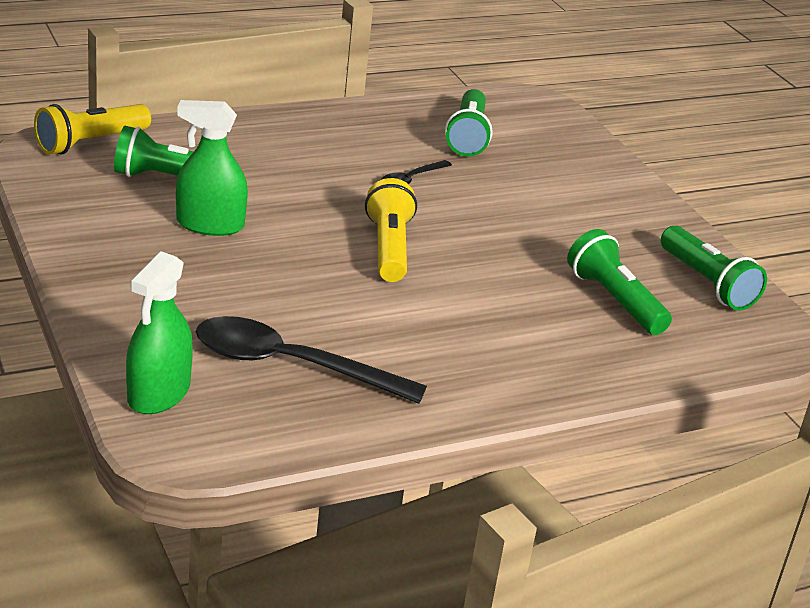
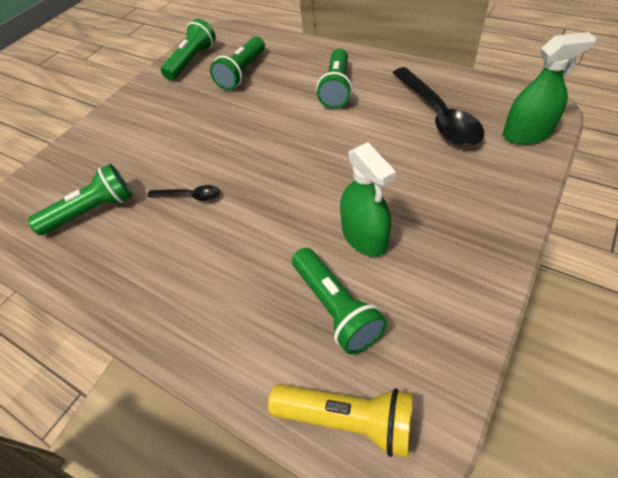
camera: 115 degrees left, 20 degrees up
yellow flashlight [365,178,417,282] -> none
none -> green flashlight [317,48,352,109]

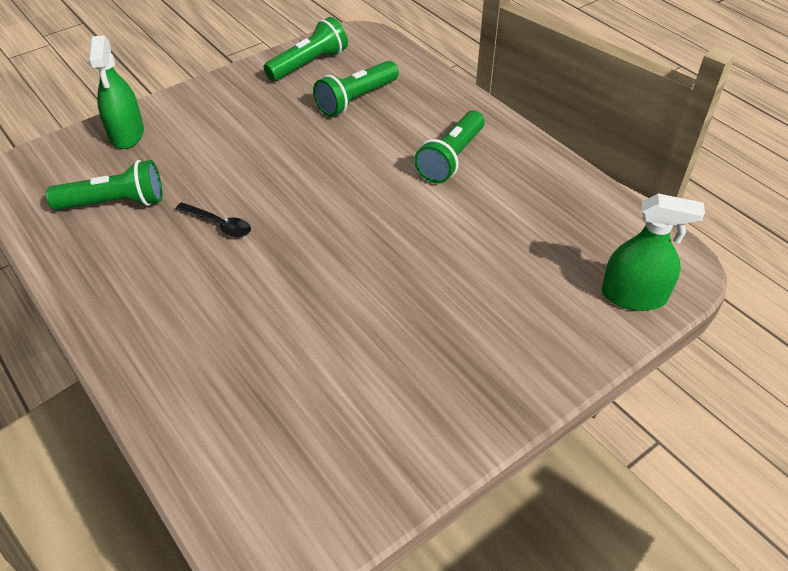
camera: 15 degrees right, 5 degrees down
yellow flashlight [268,384,413,458] -> none
green flashlight [292,248,387,354] -> none
green spray bottle [340,142,396,257] -> green spray bottle moved to [88,35,144,149]
black spoon [393,67,484,146] -> none

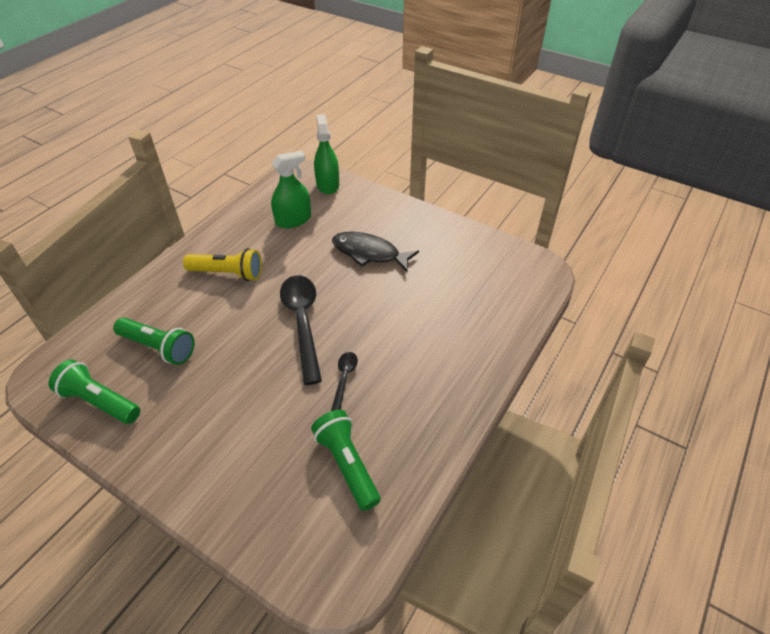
camera: 110 degrees left, 0 degrees up
green spray bottle [88,35,144,149] -> green spray bottle moved to [271,151,311,228]
green flashlight [414,111,485,183] -> yellow flashlight [183,248,262,281]
none -> black spoon [280,275,322,385]
none -> black fish [332,232,419,272]

